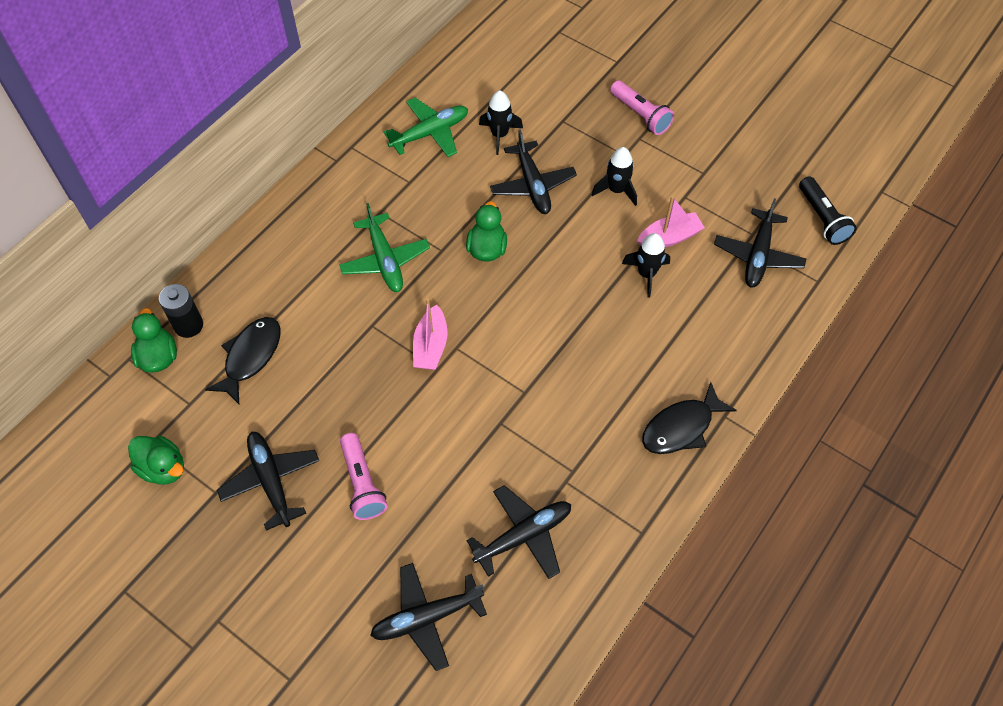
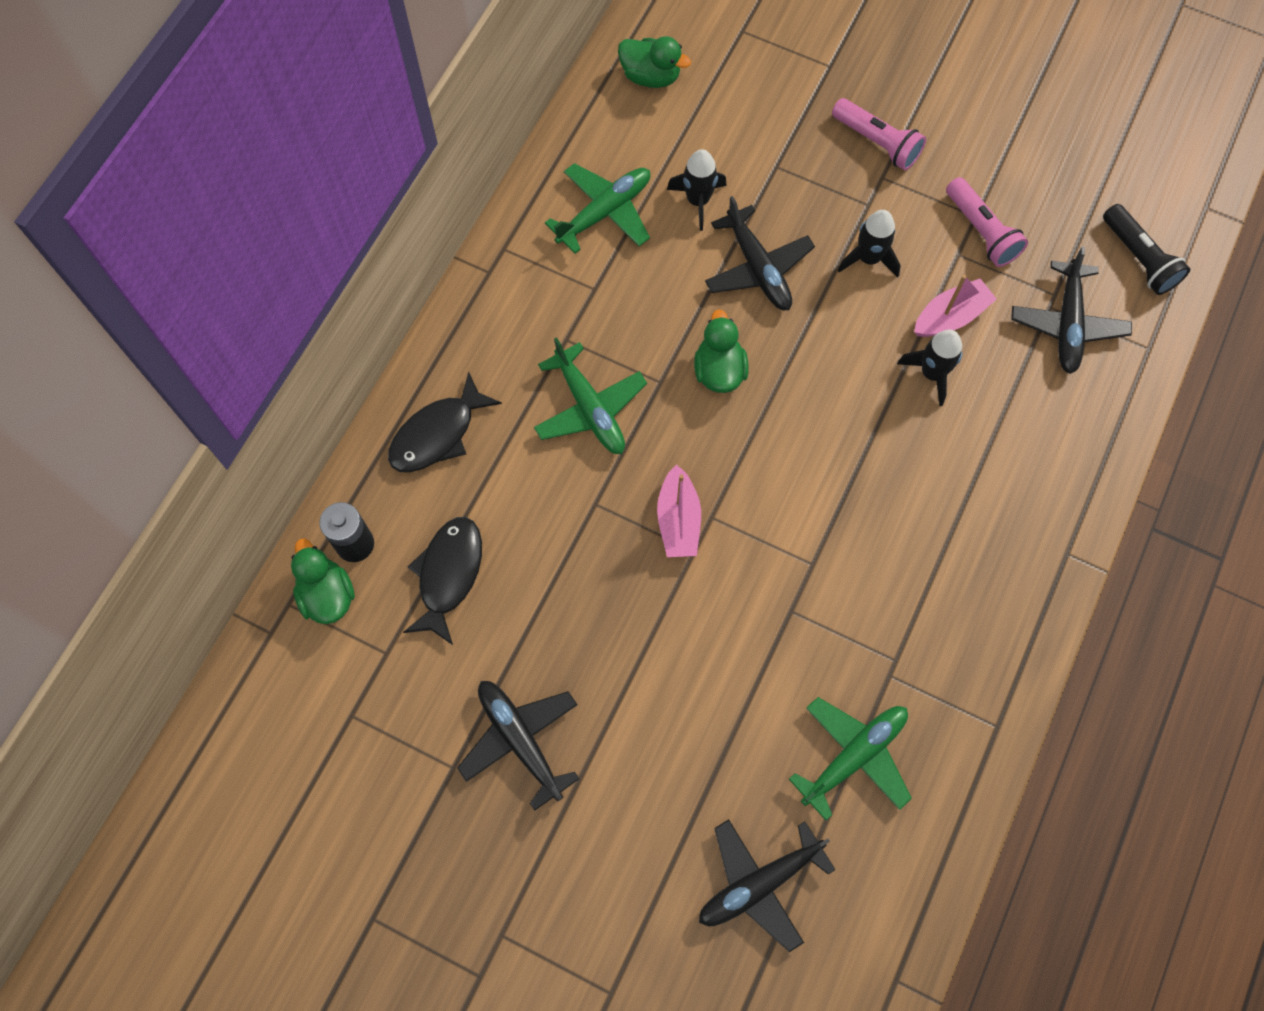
camera: 10 degrees left, 10 degrees up
green duck [128,436,184,485] -> green duck moved to [618,36,691,88]
pink flashlight [340,433,387,520] -> pink flashlight moved to [946,177,1028,267]
black plane [466,485,571,579] -> green plane [789,697,912,820]
black fish [642,382,737,454] -> black fish moved to [388,372,502,472]

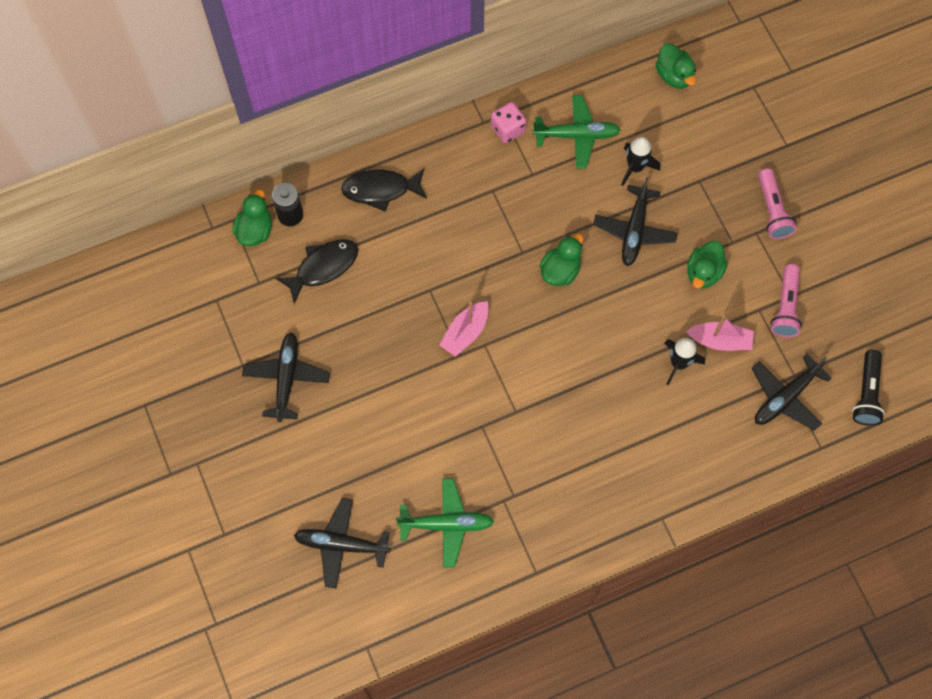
camera: 40 degrees right, 0 degrees up
green plane [534,337,647,454] -> none
black rocket [837,210,901,278] -> green duck [687,241,728,289]
none -> pink dice [491,102,526,143]

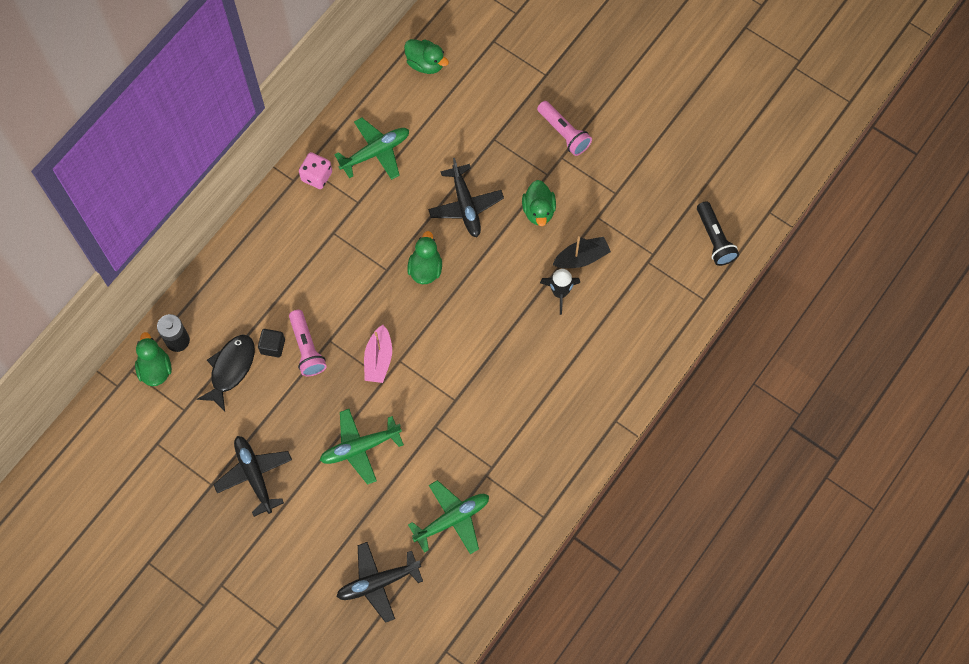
camera: 30 degrees left, 0 degrees up
black fish [341,169,427,211] -> none
black rocket [621,137,660,186] -> none
pink boat [686,315,754,351] -> black boat [553,236,611,269]
black plane [751,354,832,431] -> none
pink flashlight [771,264,802,337] -> pink flashlight moved to [289,310,327,376]
none -> black cube [258,329,285,358]
none -> green plane [320,409,404,485]

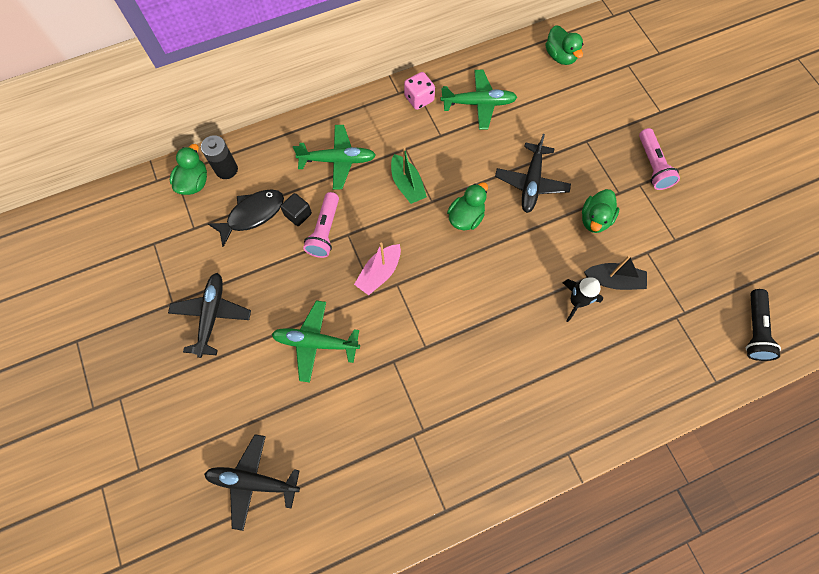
camera: 30 degrees right, 0 degrees up
green plane [408,480,489,554] -> green plane moved to [293,125,376,189]
none -> green boat [391,146,427,204]

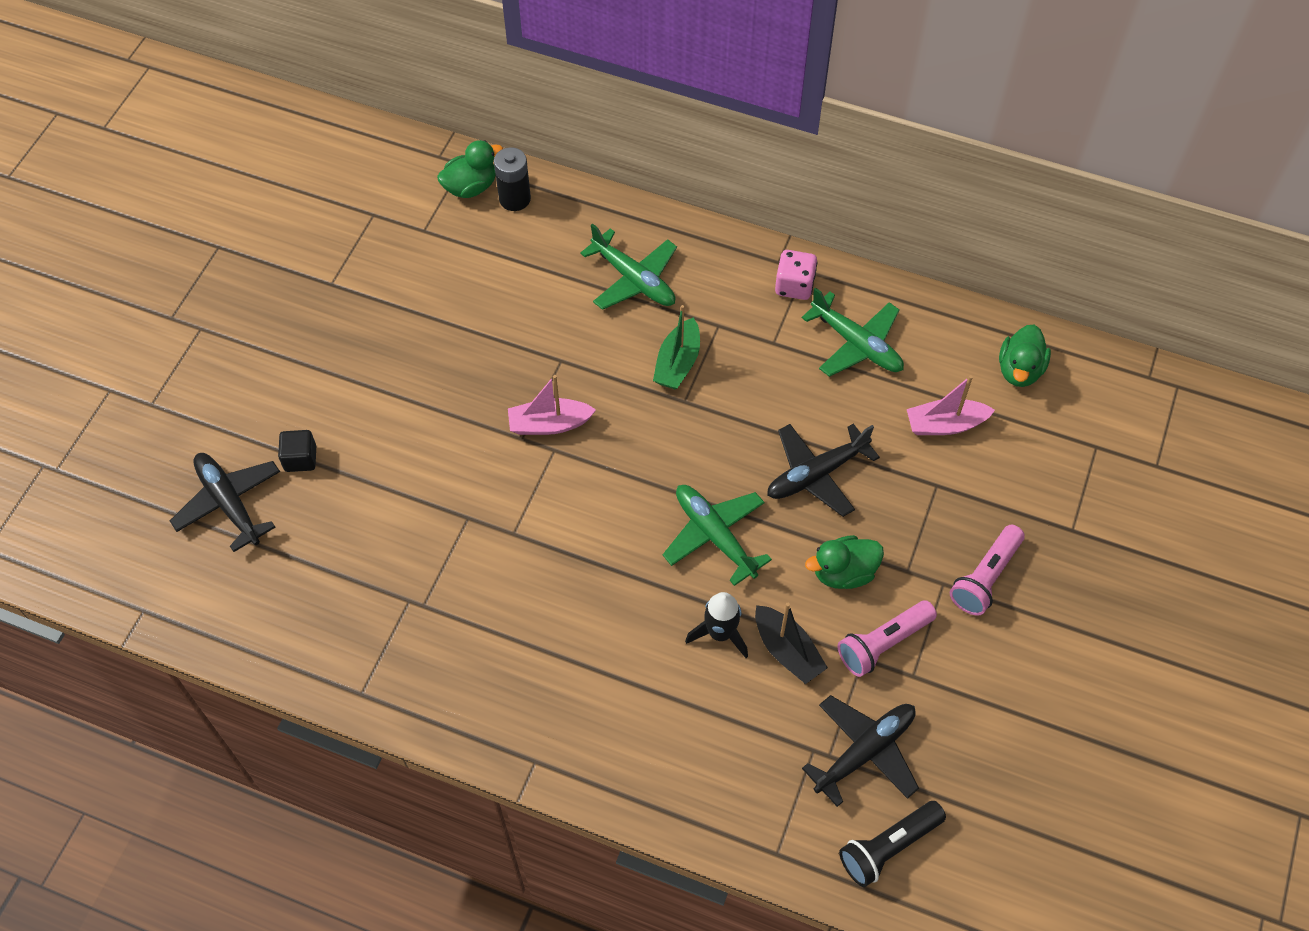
camera: 45 degrees right, 10 degrees down
black plane [168,273,251,358] -> black plane moved to [802,695,919,807]
black fish [208,189,284,247] -> none
green plane [271,301,360,383] -> green plane moved to [663,485,772,586]
black cube [280,193,312,226] -> black cube moved to [278,430,316,472]
pink flashlight [303,192,339,258] -> pink flashlight moved to [838,600,937,677]
green duck [447,182,488,230] -> none
none -> pink boat [907,375,995,435]

